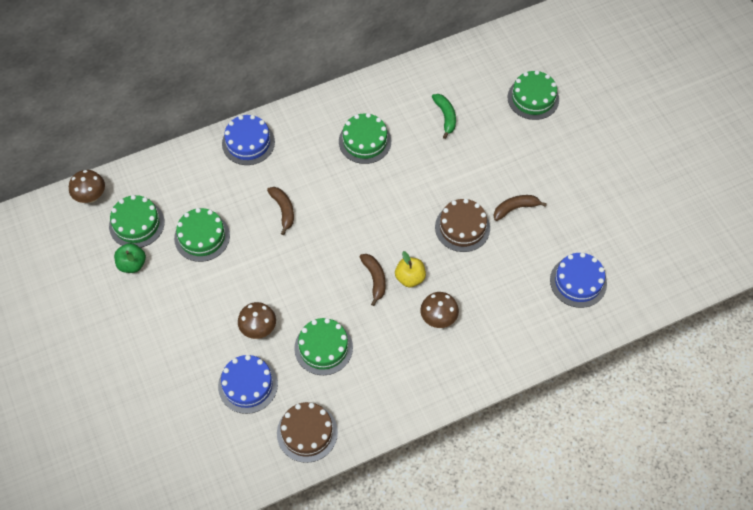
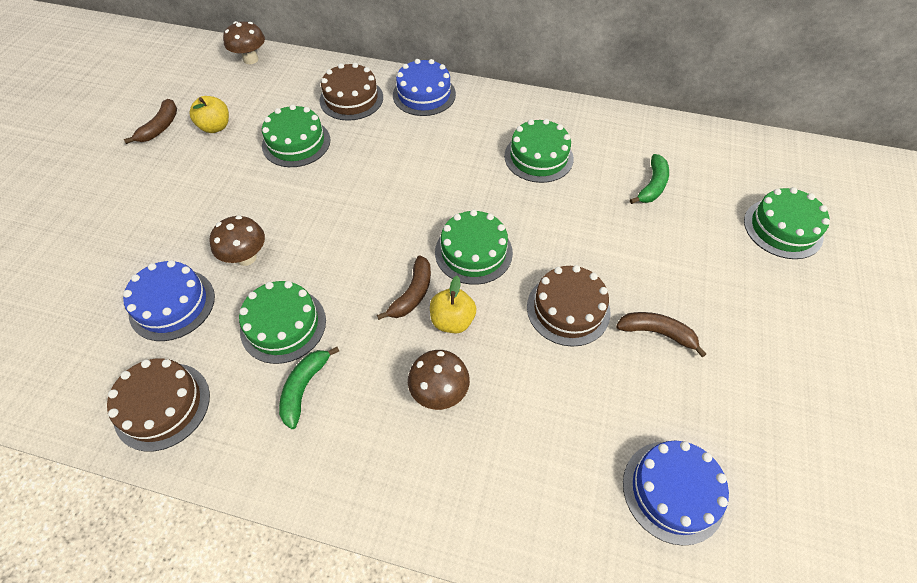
camera: 40 degrees right, 5 degrees down
green cake [109,195,165,248] -> green cake moved to [435,210,513,285]
green apple [114,243,146,273] -> yellow apple [190,96,229,133]
brown banana [267,187,294,235] -> brown banana moved to [124,99,177,144]
none -> green banana [279,347,339,429]
none -> brown cake [319,63,383,121]

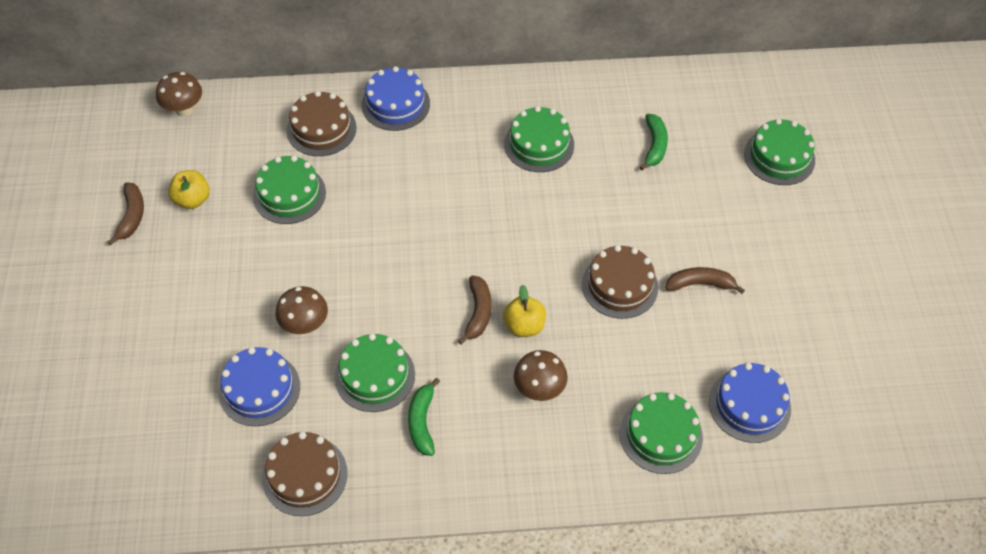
camera: 20 degrees left, 0 degrees up
green cake [435,210,513,285] -> green cake moved to [620,392,703,474]

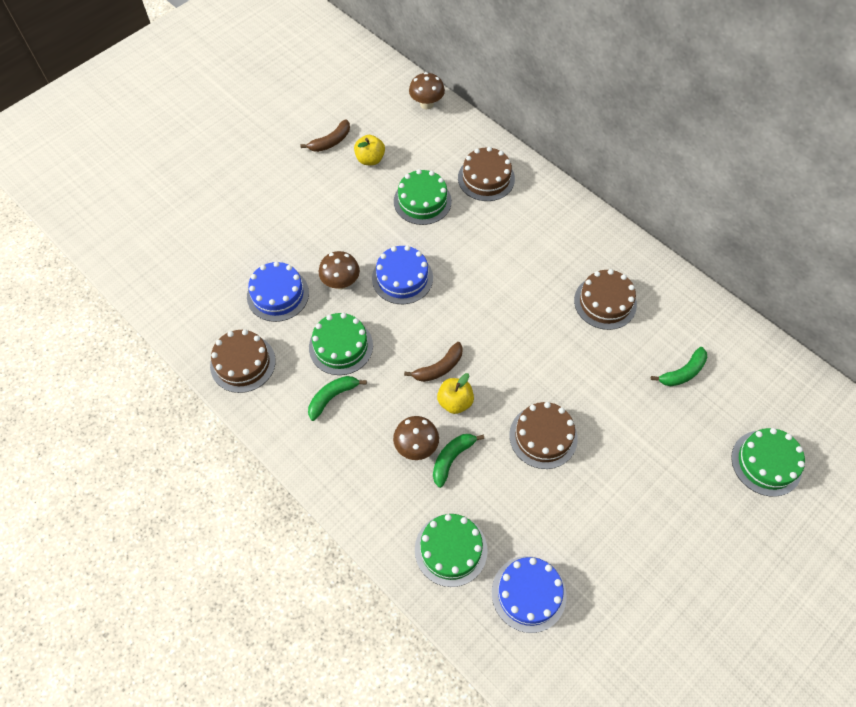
camera: 50 degrees right, 5 degrees up
blue cake [361,66,430,131] -> blue cake moved to [372,245,433,304]
green cake [504,106,574,172] -> brown cake [574,269,637,330]
brown banana [665,267,745,294] -> none
none -> green banana [433,434,484,488]

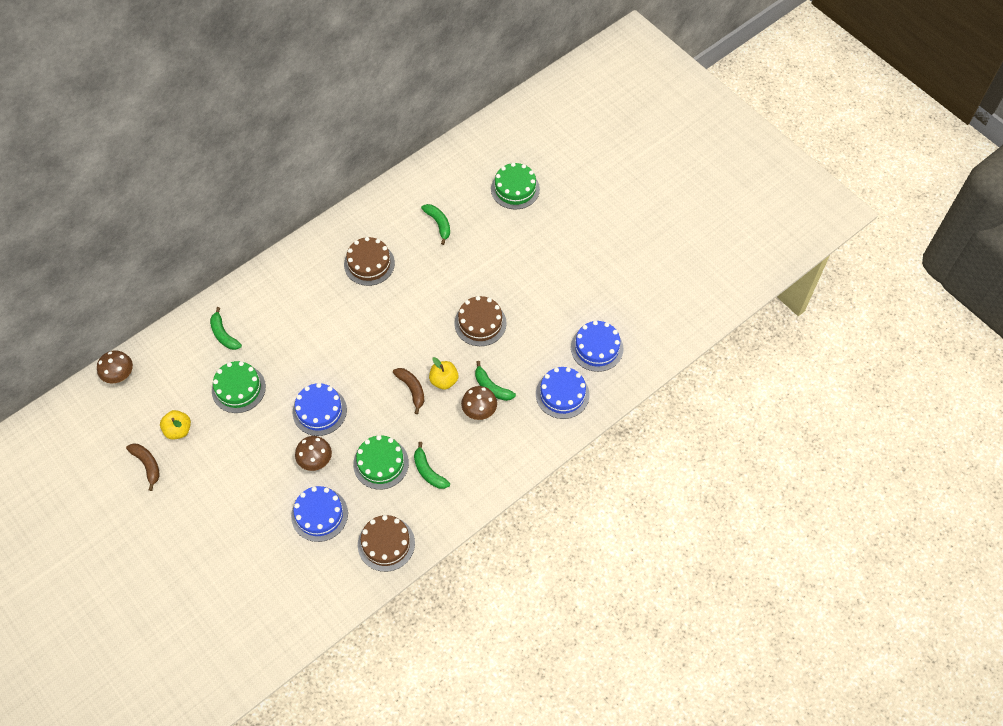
camera: 85 degrees left, 0 degrees up
green cake [415,514,488,587] -> blue cake [536,367,589,419]
brown cake [458,147,515,201] -> green banana [210,307,242,350]

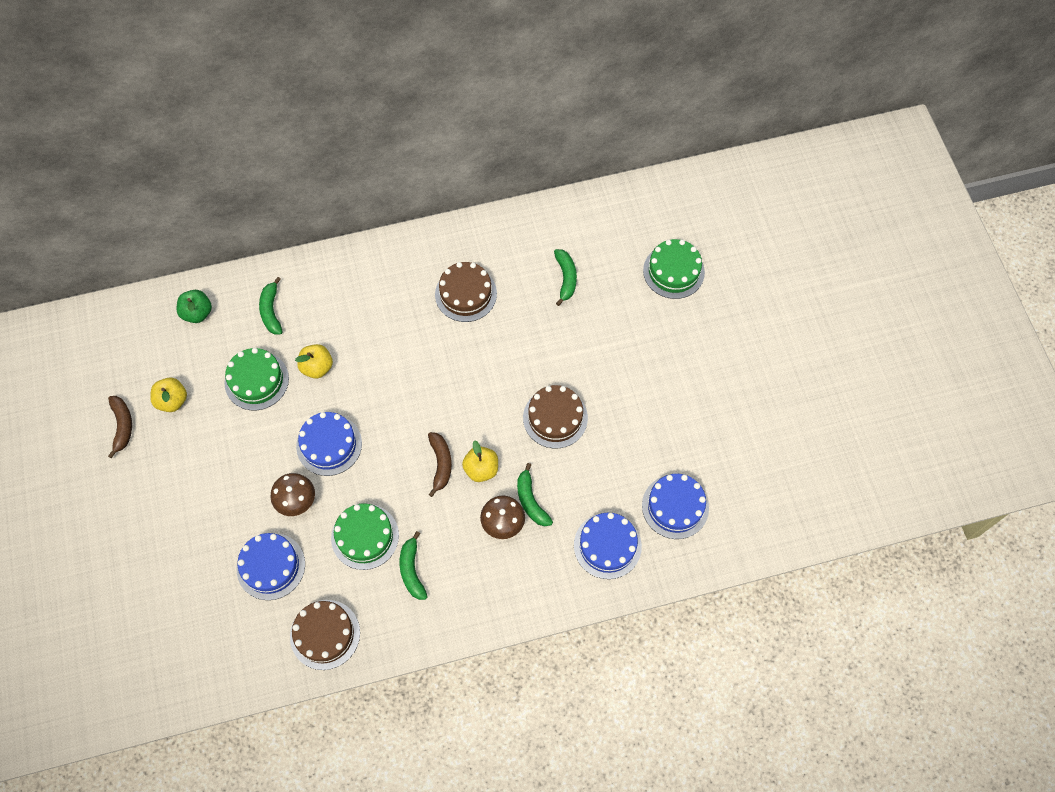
camera: 25 degrees right, 5 degrees up
brown mushroom [97,350,133,383] -> none
none -> green apple [176,290,212,323]
none -> yellow apple [295,344,333,379]

